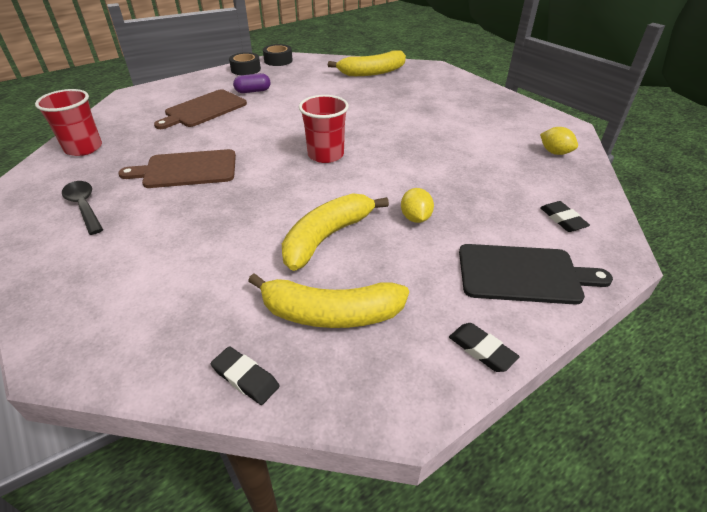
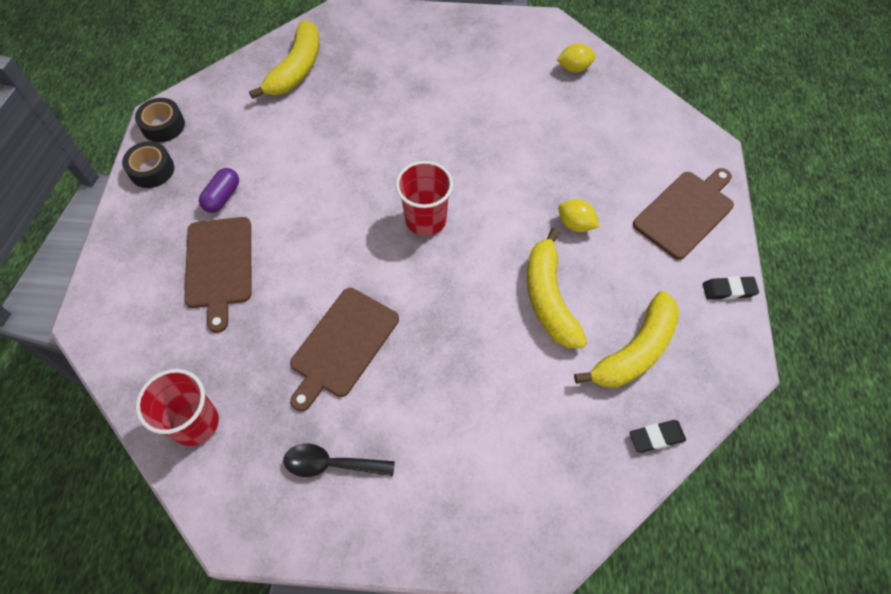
camera: 50 degrees left, 20 degrees up
black cutting board [459,244,613,305] -> brown cutting board [633,168,734,260]
black eraser [540,201,590,232] -> none

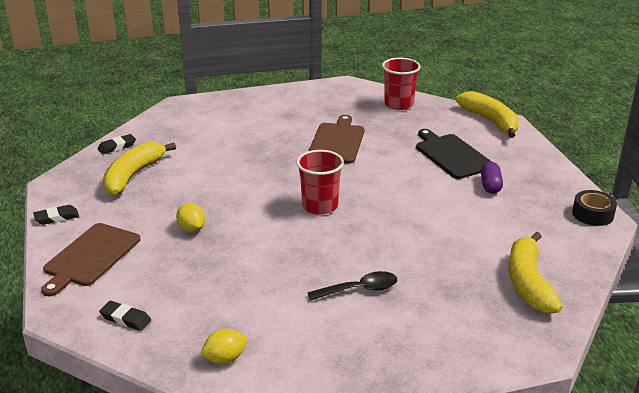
camera: 160 degrees right, 30 degrees down
black tape [122,141,174,188] -> none
brown cutting board [184,217,252,333] -> black cutting board [416,129,492,179]
black spoon [283,444,395,477] -> black spoon moved to [308,271,397,300]
yellow banana [527,228,587,348] -> yellow banana moved to [456,91,519,138]
yellow lemon [558,199,599,232] -> yellow lemon turned 45 degrees clockwise [176,203,205,232]
none -> black eraser [99,301,151,331]

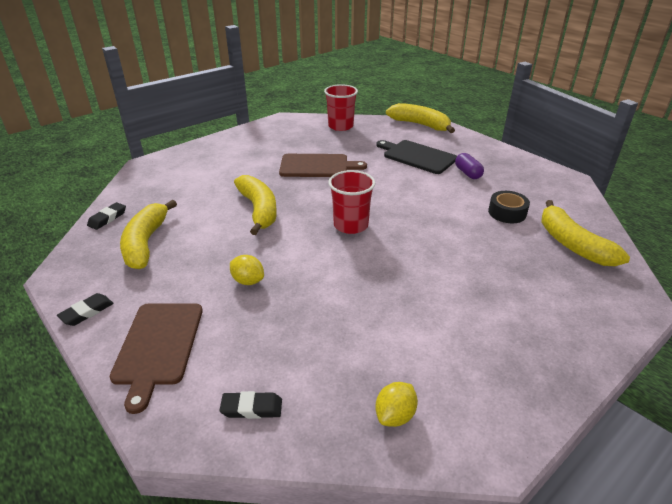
camera: 25 degrees left, 5 degrees up
black spoon [308,271,397,300] -> none
brown cutting board [309,115,364,164] -> brown cutting board turned 105 degrees clockwise [279,154,367,177]
black tape [572,190,617,226] -> black tape moved to [488,191,530,223]
none -> yellow banana [234,175,277,235]

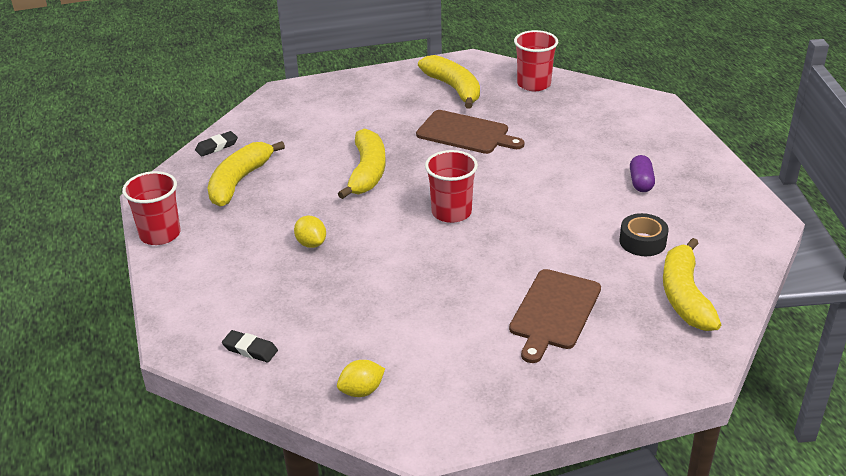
camera: 25 degrees right, 0 degrees up
black eraser [57,293,114,326] -> red cup [122,171,181,245]
brown cutting board [110,303,203,414] -> brown cutting board moved to [509,269,601,363]
black cutting board [376,140,457,174] -> none
yellow banana [386,103,455,133] -> yellow banana moved to [418,55,480,109]

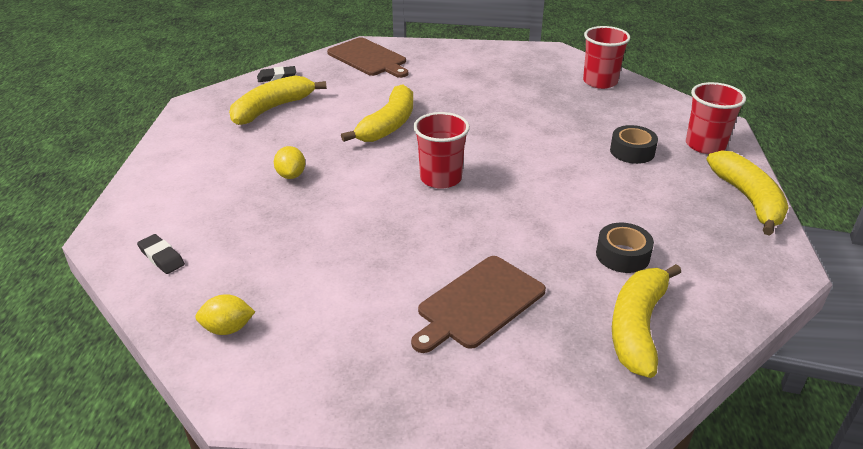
camera: 20 degrees right, 0 degrees up
red cup [122,171,181,245] -> red cup moved to [686,82,746,154]
brown cutting board [416,110,524,154] -> brown cutting board moved to [327,37,408,78]
yellow banana [418,55,480,109] -> yellow banana moved to [707,150,789,236]
purple capsule [630,155,655,192] -> none
none -> black tape [610,125,658,164]

